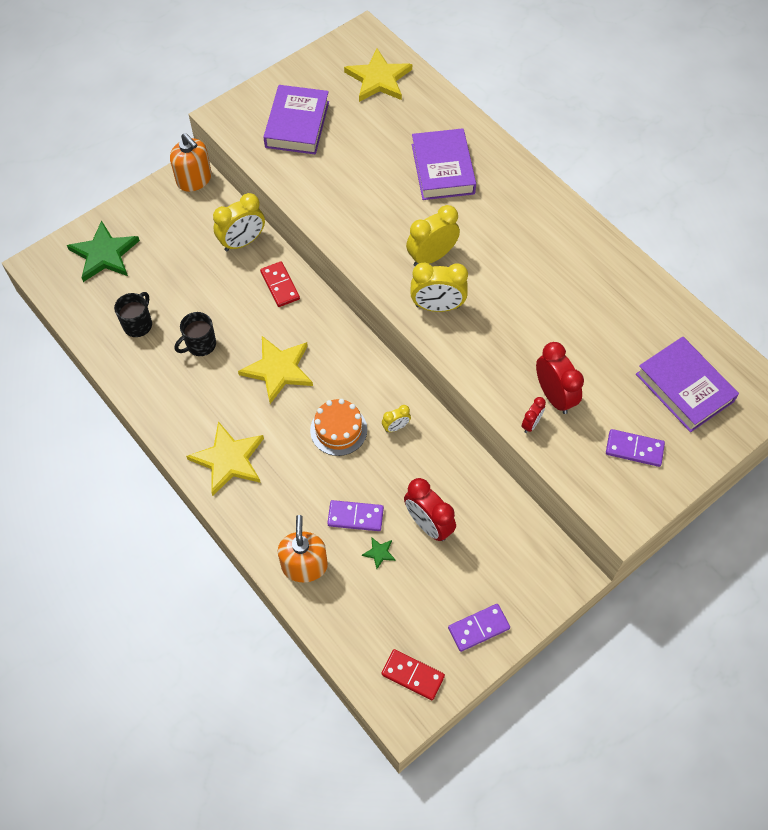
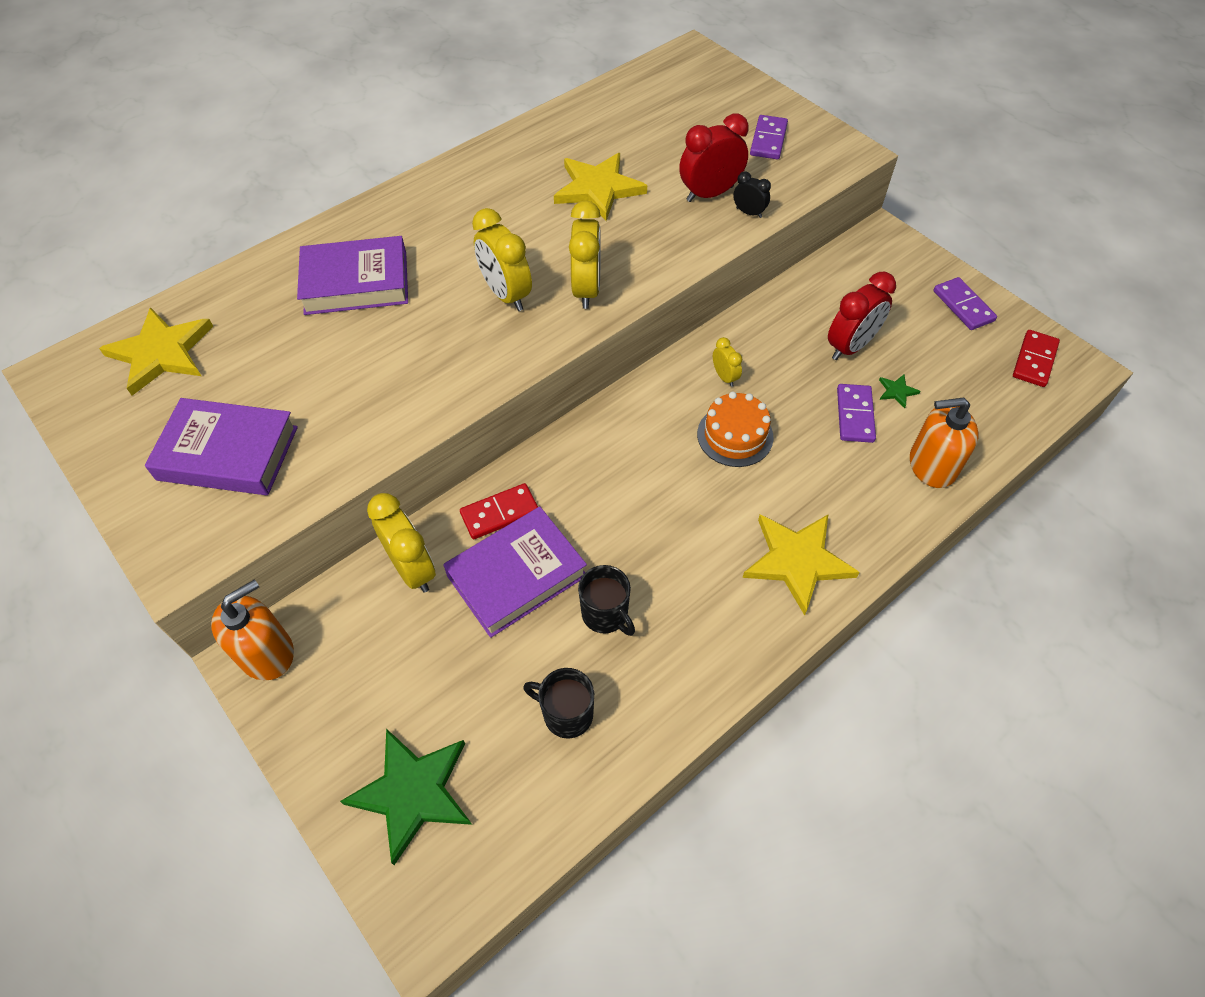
camera: 90 degrees left, 5 degrees down
yellow star [238,336,313,404] -> yellow star moved to [554,153,647,221]
red clock [522,397,546,433] -> black clock [733,172,771,218]
purple book [636,337,739,432] -> purple book moved to [443,507,587,638]

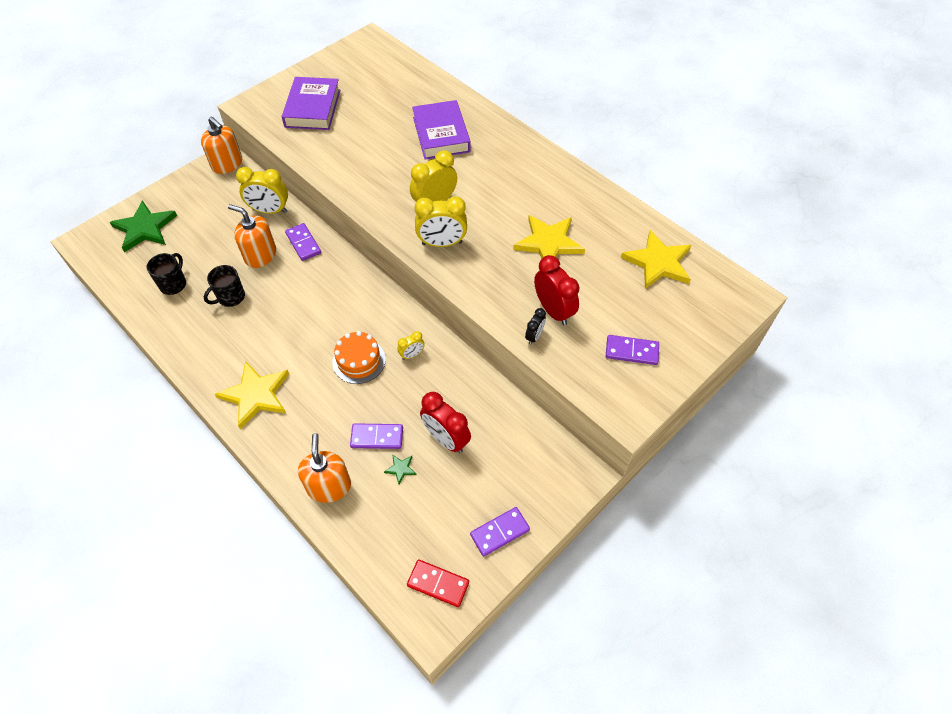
camera: 85 degrees right, 0 degrees up
yellow star [99,307,214,396] -> yellow star moved to [621,230,691,289]
yellow clock [367,493,436,593] -> yellow clock turned 45 degrees clockwise [236,167,288,214]
purple book [443,507,587,638] -> orange soap dispenser [228,204,276,268]
red domino [460,483,538,539] -> purple domino [285,223,321,261]

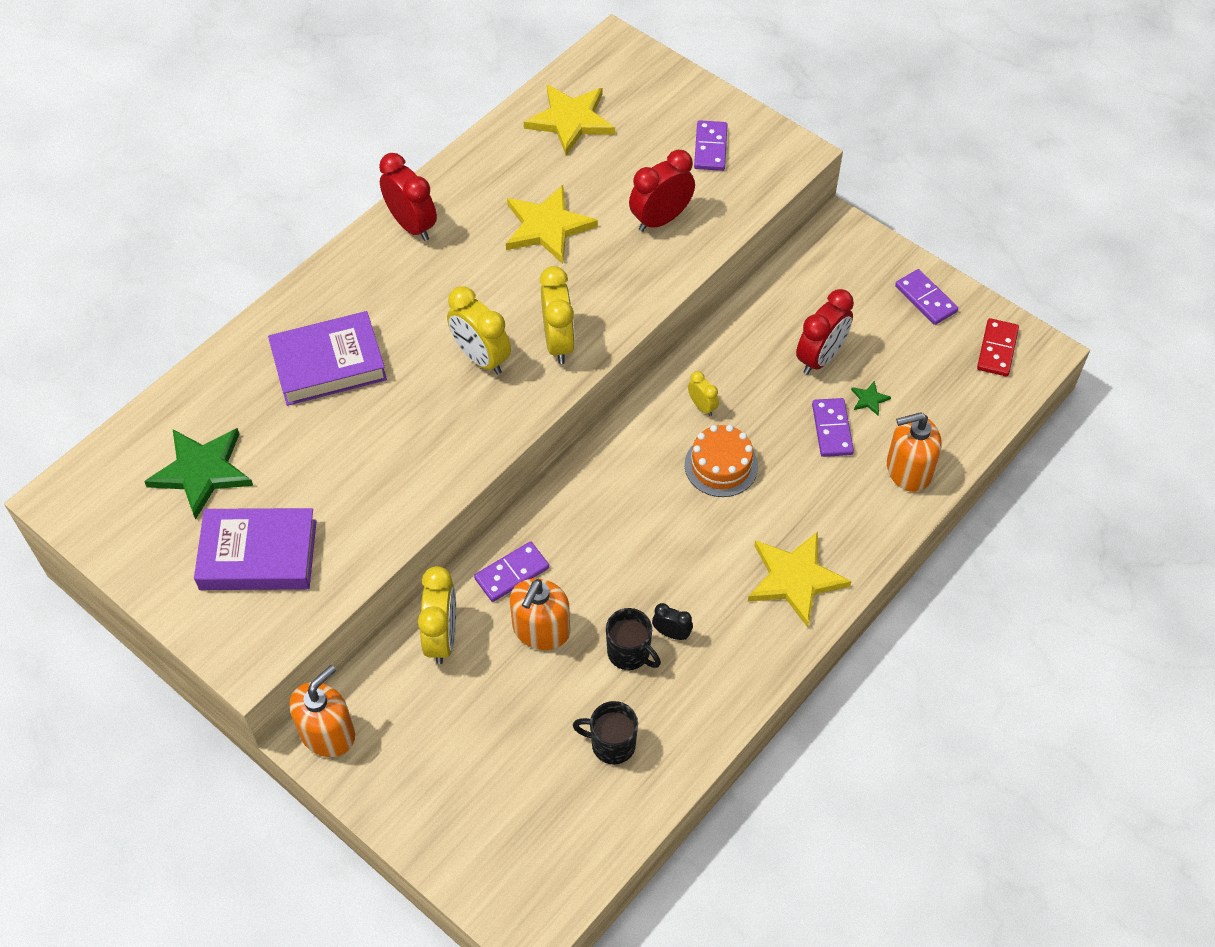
camera: 95 degrees left, 0 degrees up
green star [110,200,177,252] -> green star moved to [144,428,253,520]
black clock [525,308,546,345] -> black clock moved to [652,603,693,640]
none -> red clock [379,153,437,241]

